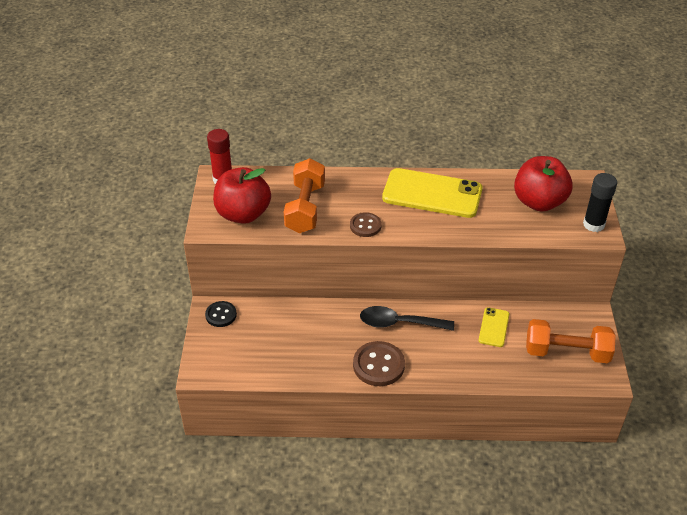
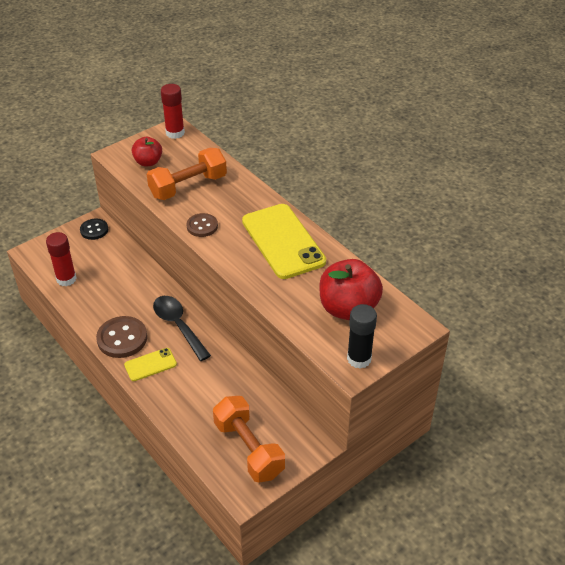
camera: 50 degrees right, 0 degrees up
red apple [213,167,271,224] -> red apple [132,137,162,166], size x0.58
yellow phone [479,307,509,347] -> yellow phone moved to [124,348,177,381]
none -> red glue stick [46,232,77,286]

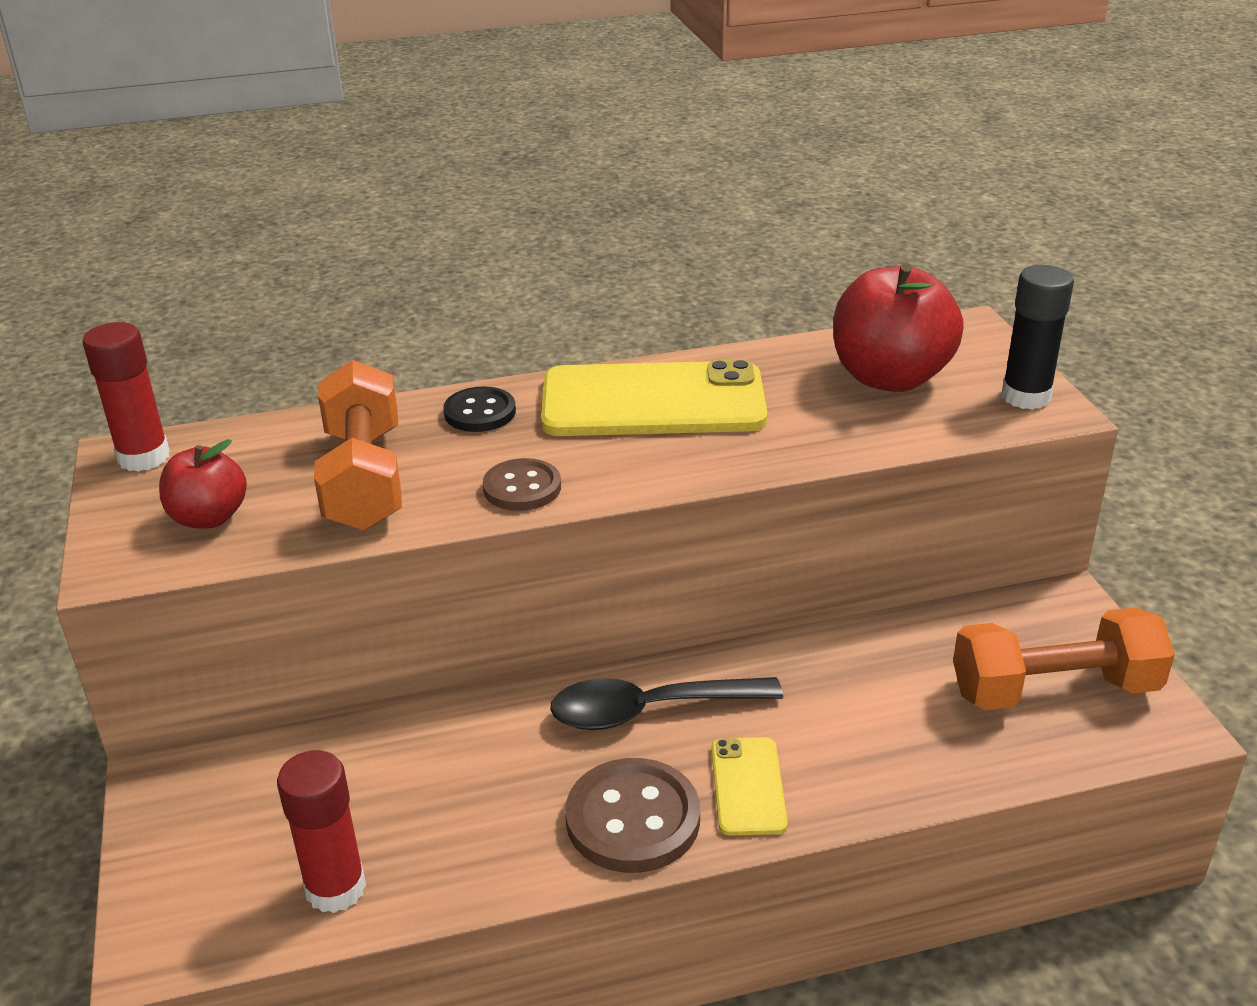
camera: 65 degrees left, 10 degrees down
black button [80,219,108,240] -> black button moved to [443,386,516,432]

